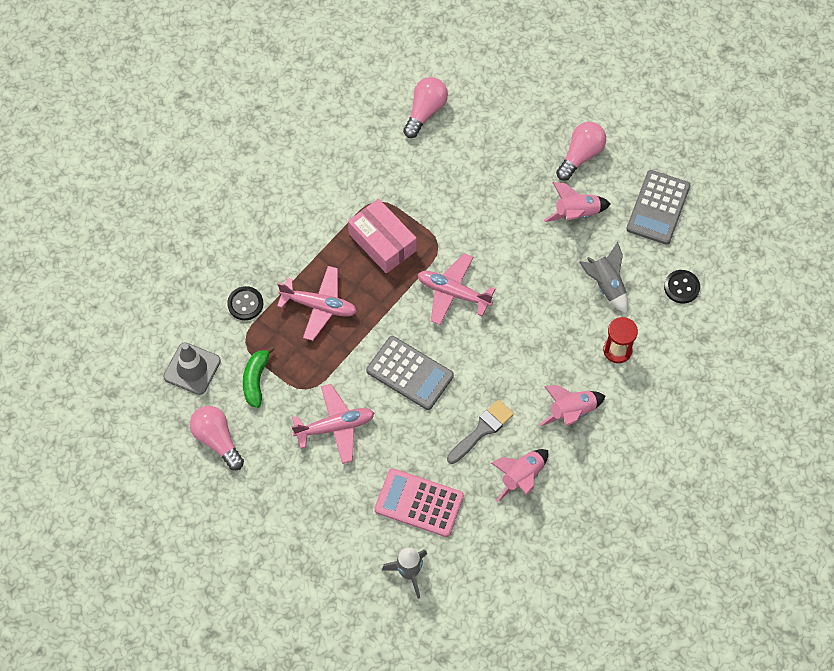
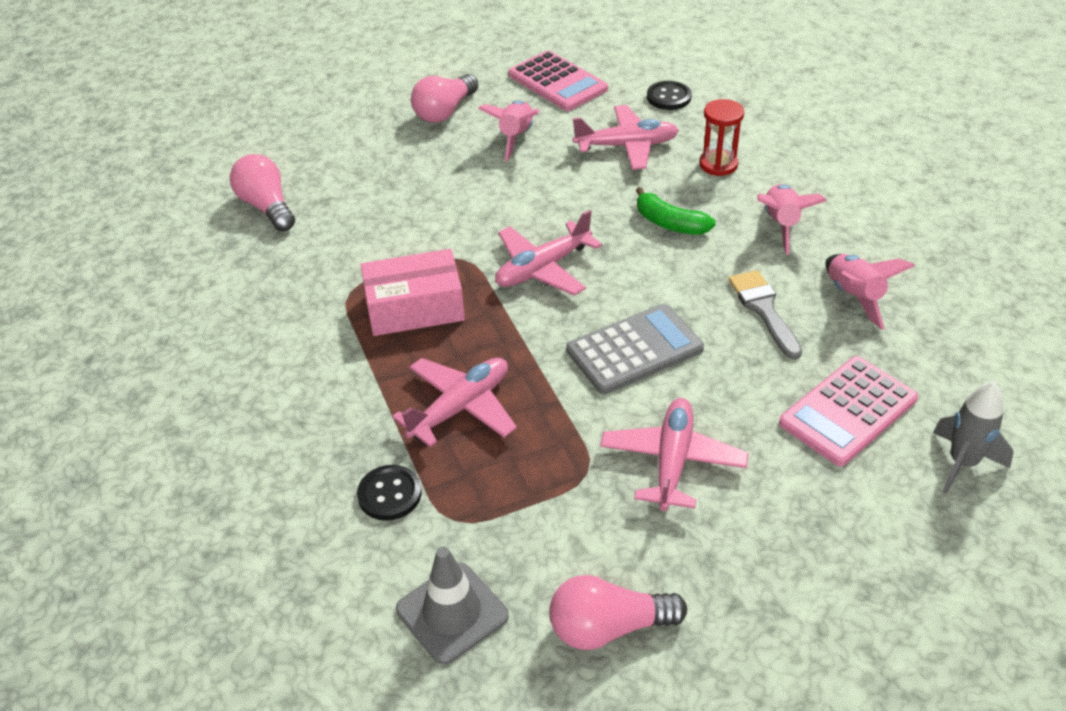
camera: 60 degrees left, 20 degrees down
green banana [243,346,275,408] -> green banana moved to [636,187,716,235]
pink light bulb [556,122,606,181] -> pink light bulb turned 120 degrees counterclockwise [411,74,479,123]
grey rocket [579,242,628,314] -> pink plane [573,105,679,170]
grey calculator [626,170,690,245] -> pink calculator [508,50,608,111]

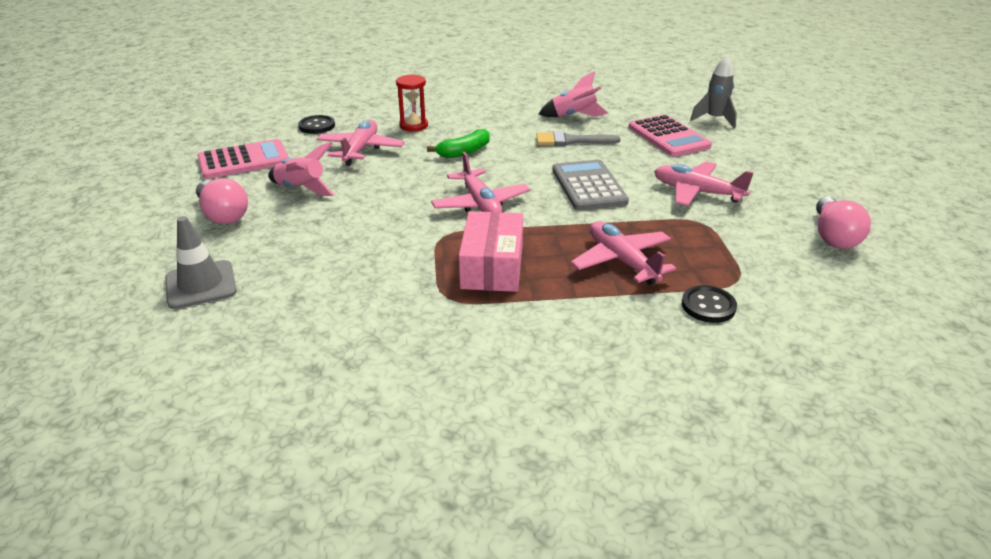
camera: 75 degrees left, 10 degrees down
pink light bulb [230,154,295,232] -> none
grey traffic cone [396,547,509,664] -> grey traffic cone moved to [165,216,237,309]
pink rocket [757,184,827,255] -> none

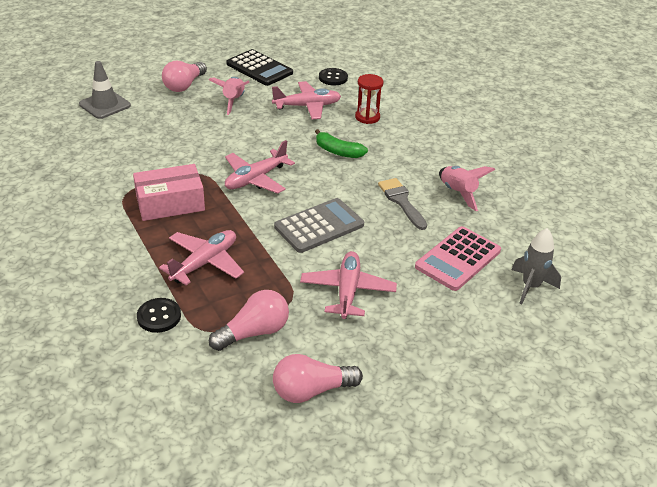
camera: 65 degrees right, 5 degrees up
pink calculator [198,139,289,179] -> black calculator [226,49,293,86]
none -> pink light bulb [209,290,289,351]

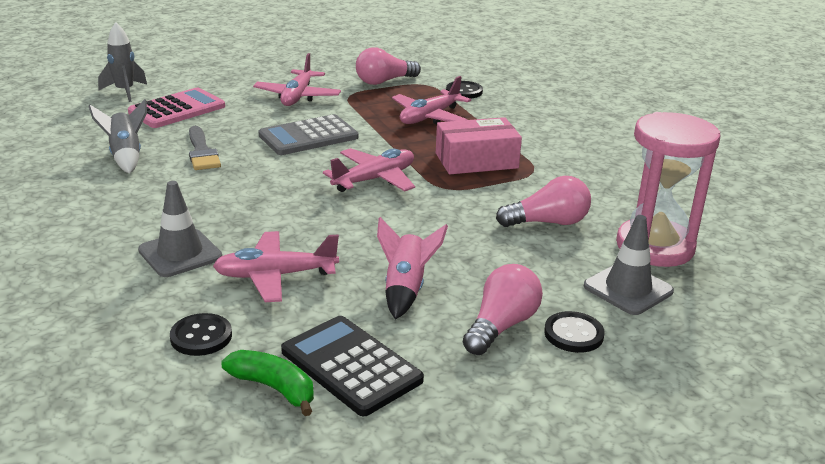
camera: 175 degrees left, 10 degrees down
pink light bulb [273,354,363,403] -> pink light bulb moved to [496,176,591,227]
green banana [315,129,368,158] -> green banana moved to [222,350,314,416]
red hourglass [355,74,383,124] -> grey traffic cone [138,181,222,277]
pink rocket [439,166,495,211] -> grey rocket [88,99,147,174]
none -> black button [544,311,604,353]
none -> pink hourglass [616,112,720,267]

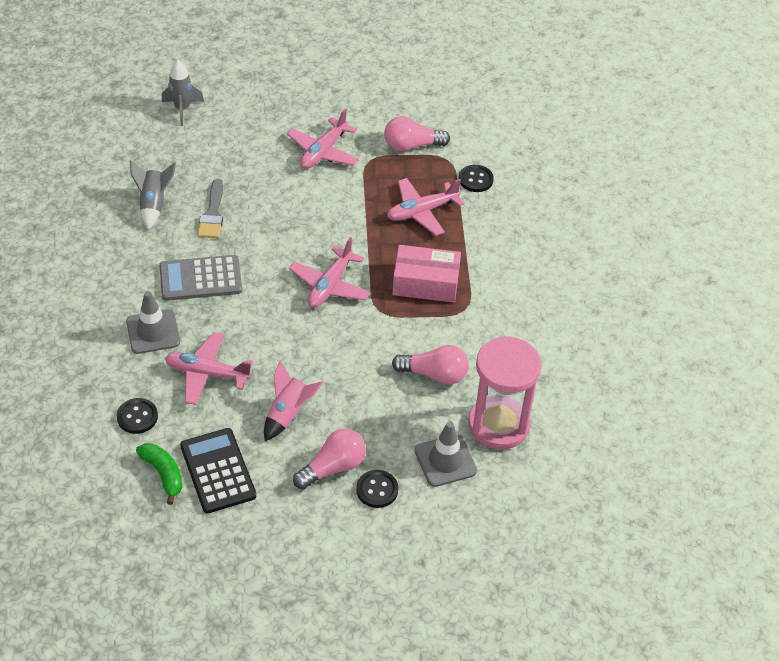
camera: 20 degrees right, 20 degrees up
pink calculator [128,88,225,128] -> none
grey calculator [259,114,359,155] -> grey calculator moved to [159,255,242,301]
pink plane [323,148,415,192] -> pink plane turned 135 degrees clockwise [289,237,371,308]

